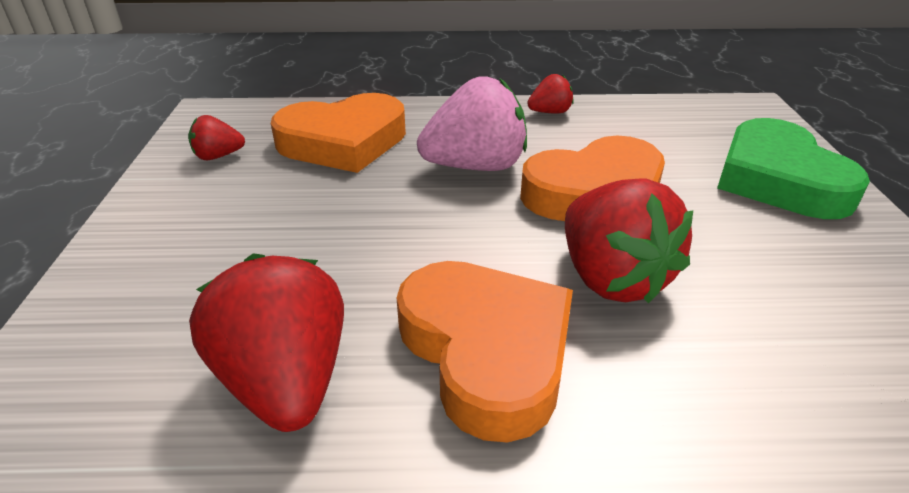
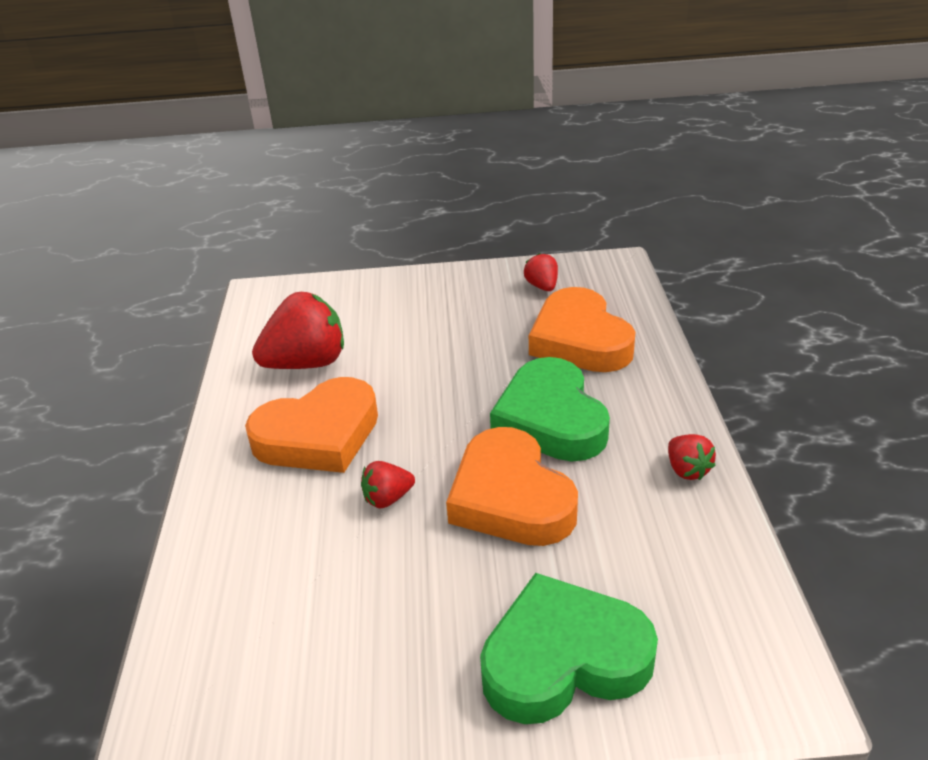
camera: 90 degrees right, 0 degrees up
pink strawberry [417,76,527,171] -> green heart [490,357,610,462]
red strawberry [565,179,693,303] -> red strawberry [361,461,415,508], size x0.50

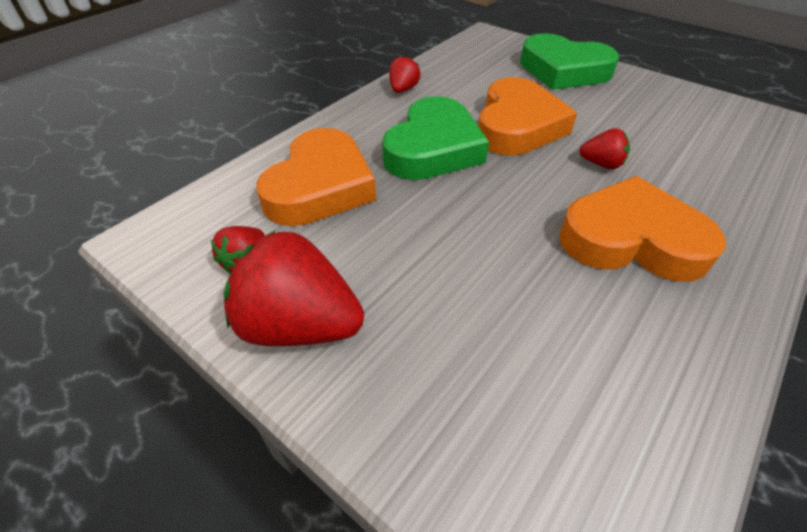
camera: 140 degrees left, 10 degrees up
red strawberry [252,292,344,369] -> red strawberry moved to [223,230,364,346]

